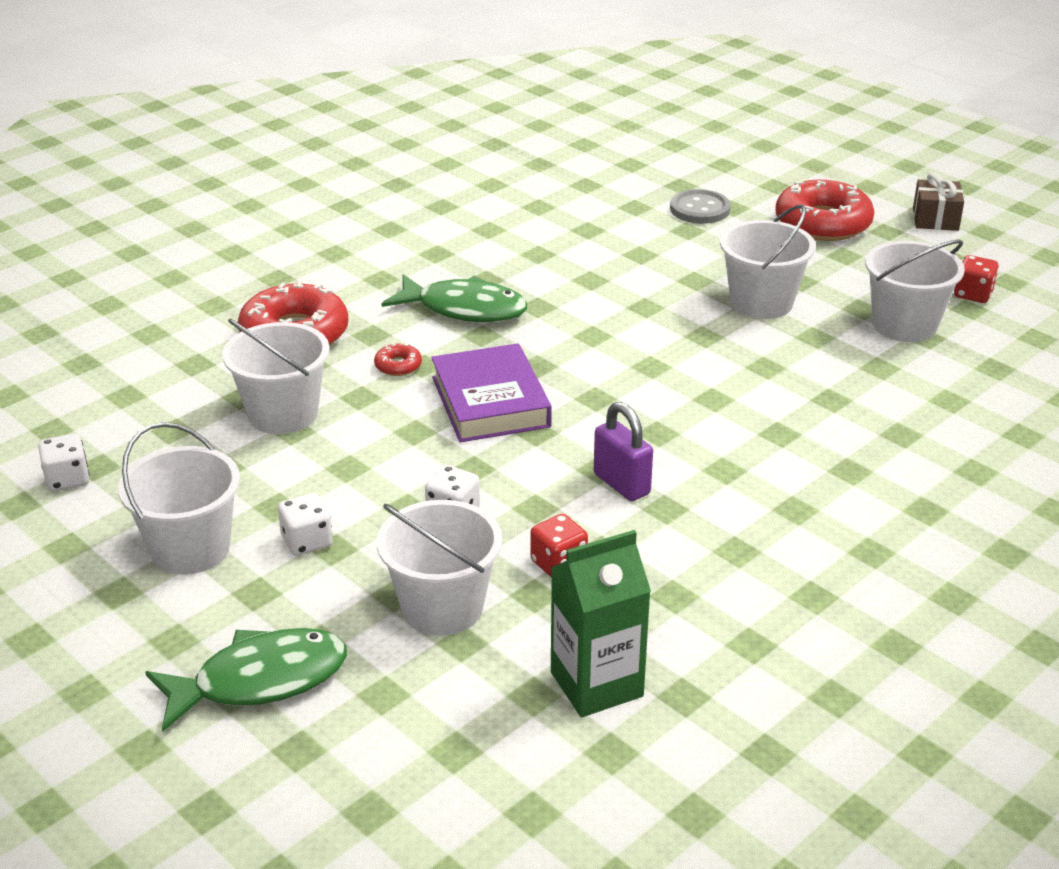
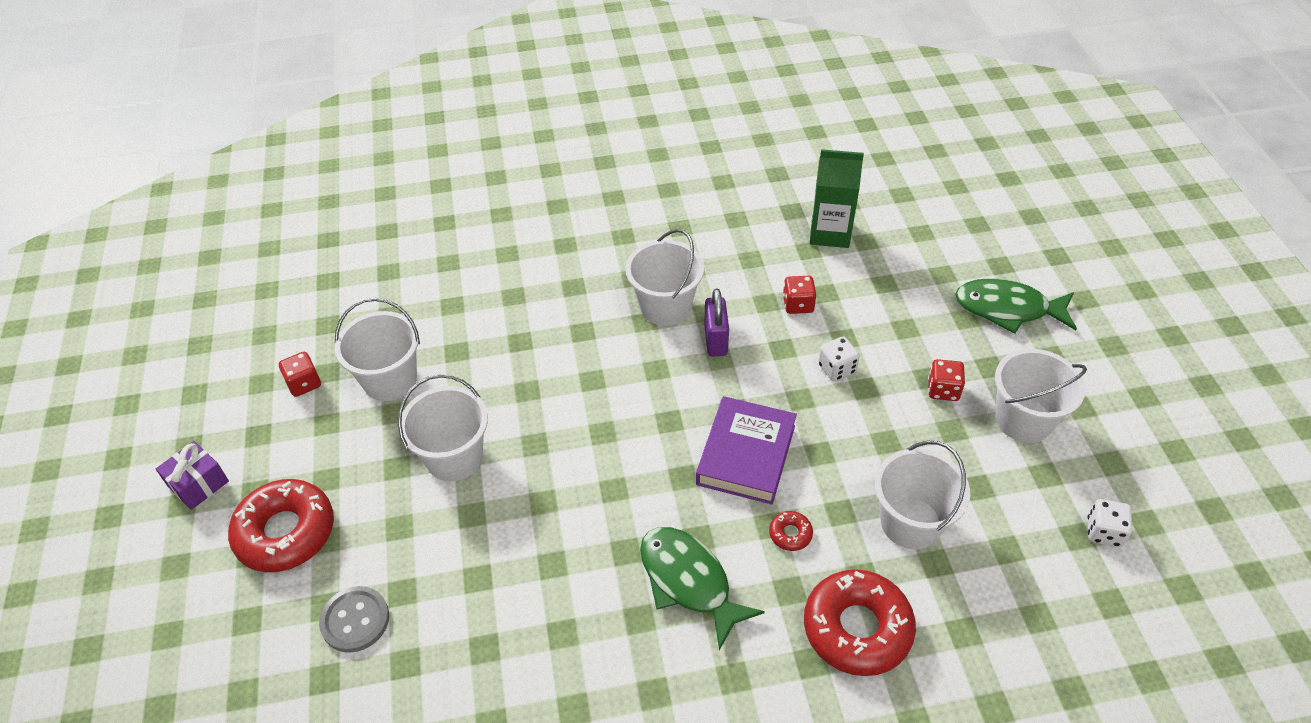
camera: 145 degrees left, 15 degrees up
white dice [278,493,332,556] -> red dice [928,359,965,401]
white bucket [377,500,502,636] -> white bucket moved to [625,229,704,326]
brown gift [913,172,964,231] -> purple gift [156,441,229,510]

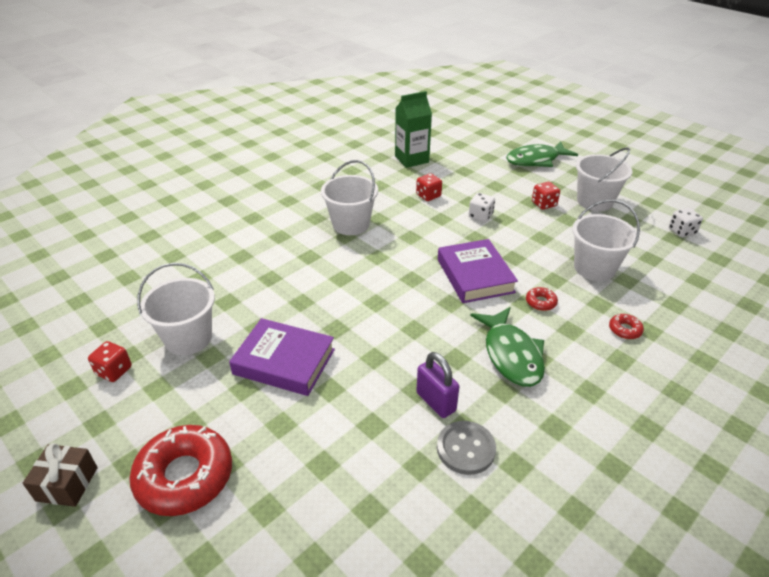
camera: 35 degrees left, 10 degrees down
purple gift [156,441,229,510] -> brown gift [23,443,98,507]
grey button [319,586,389,653] -> grey button moved to [437,421,496,475]
white bucket [398,374,488,481] -> purple book [229,318,335,396]
green fish [640,527,765,650] -> green fish turned 120 degrees counterclockwise [470,307,545,387]
purple padlock [704,288,729,357] -> purple padlock moved to [416,352,459,418]
red donut [804,569,916,676] -> red donut [609,314,644,339], size x0.42

